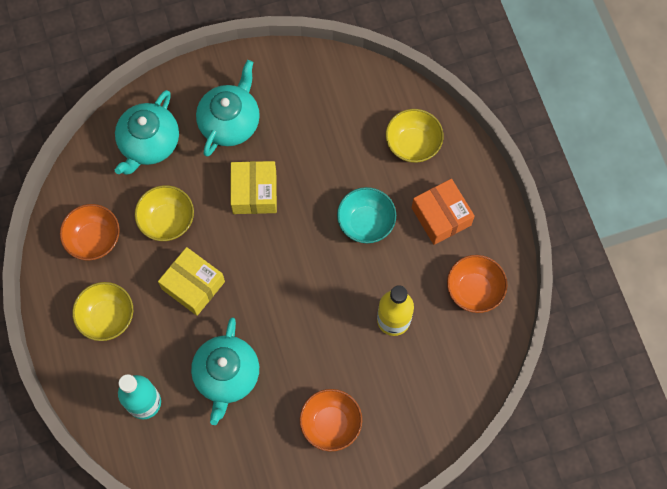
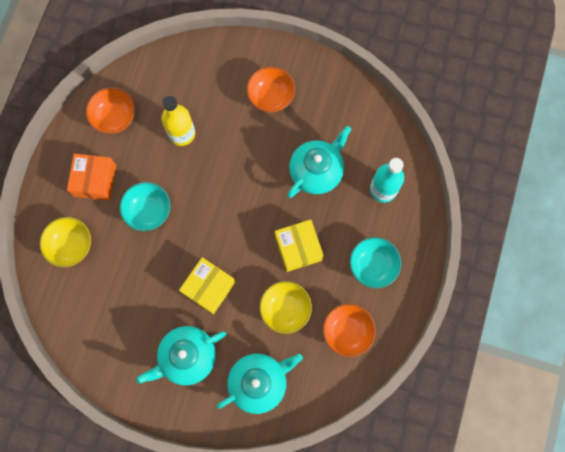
camera: 145 degrees left, 5 degrees up
yellow bowl [72,282,133,341] -> turquoise bowl [350,237,401,288]

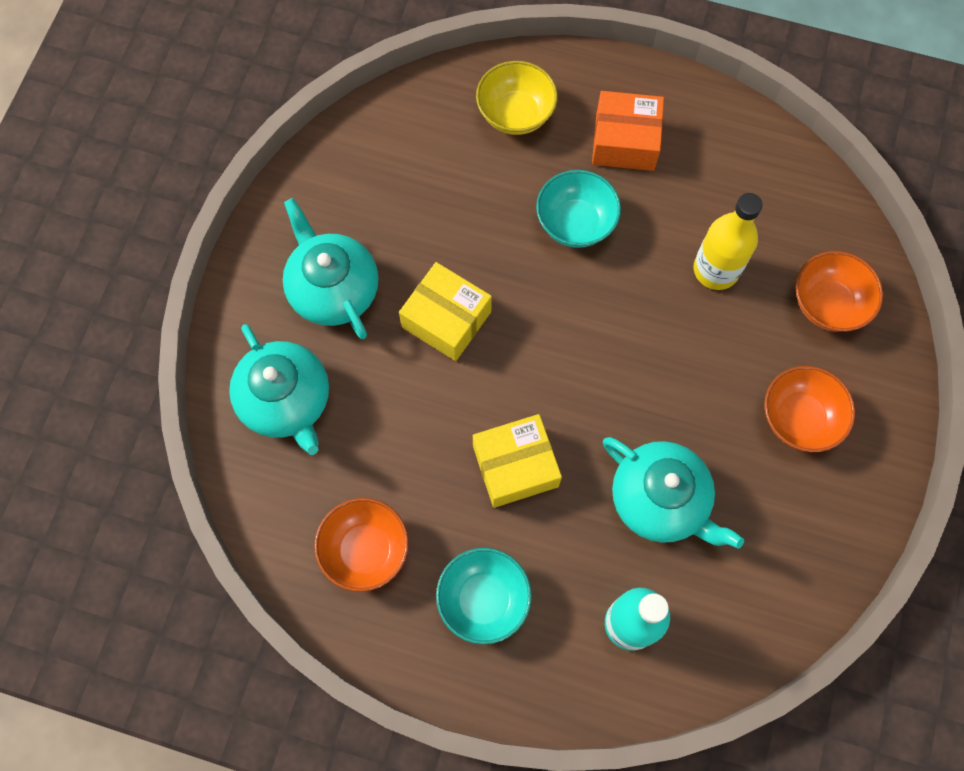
camera: 90 degrees right, 5 degrees down
orange bowl [86,88,135,134] -> orange bowl moved to [796,251,883,332]
yellow bowl [260,281,312,334] -> none

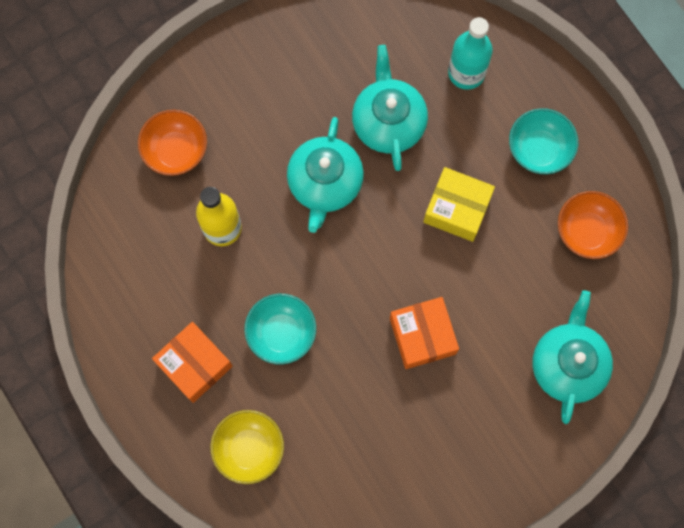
camera: 140 degrees left, 5 degrees up
turquoise teapot [283,198,379,339] -> turquoise teapot moved to [287,117,364,233]
yellow box [399,262,492,361] -> orange box [390,297,459,369]
orange bowl [764,366,855,452] -> none

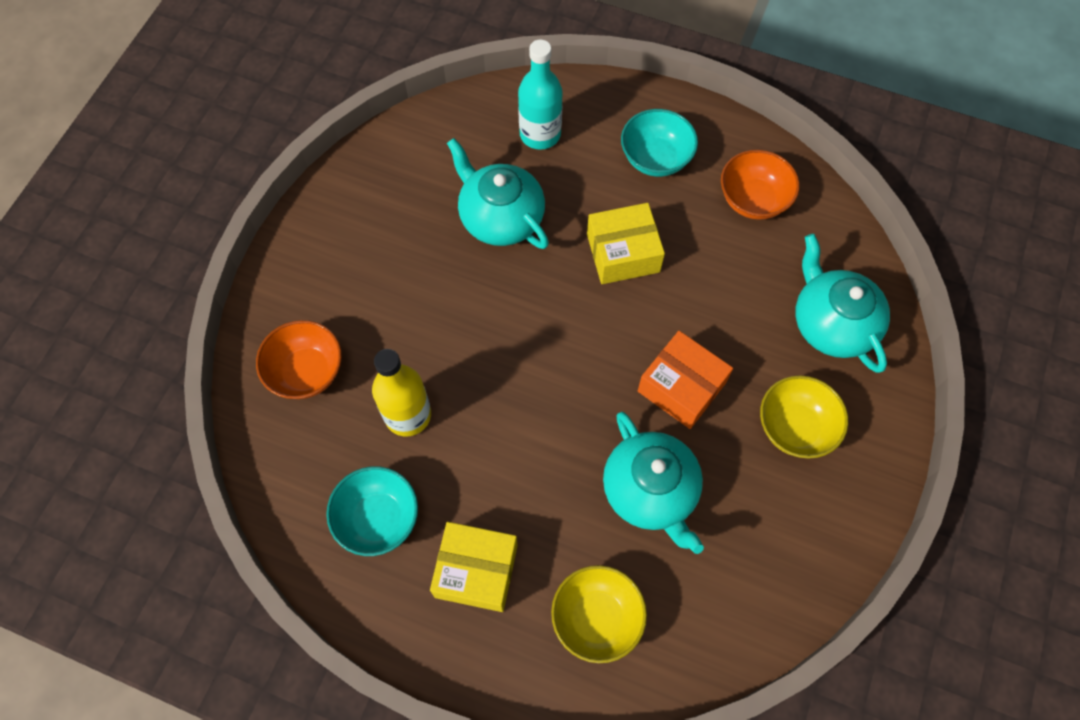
camera: 35 degrees left, 10 degrees down
orange box [152,322,233,403] -> yellow box [430,522,518,612]
turquoise bowl [244,294,316,365] -> turquoise bowl moved to [326,466,418,556]
turquoise teapot [287,117,364,233] -> turquoise teapot moved to [603,412,704,554]
none -> yellow bowl [760,375,848,459]

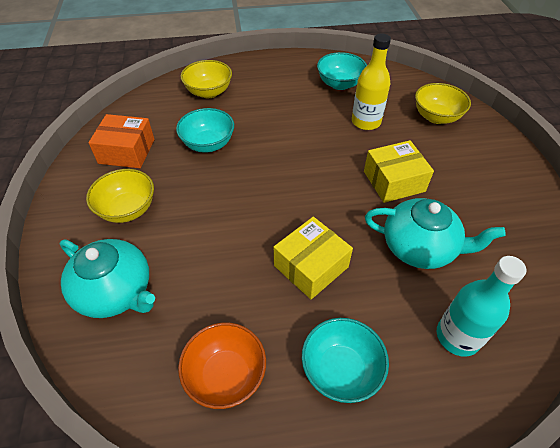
camera: 150 degrees right, 15 degrees down
orange bowl [256,320,342,399] -> yellow bowl [415,83,471,124]
yellow box [430,522,518,612] -> yellow box moved to [364,140,434,203]
turquoise teapot [603,412,704,554] -> turquoise bowl [176,108,234,153]
orange box [638,331,733,429] -> orange box moved to [88,114,155,168]

